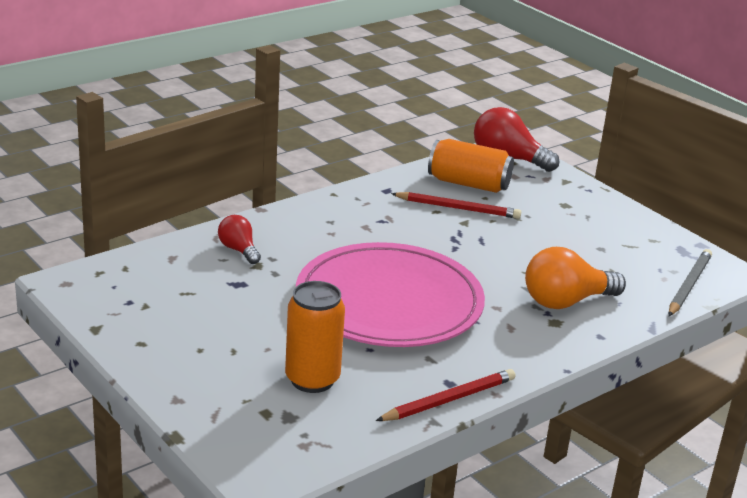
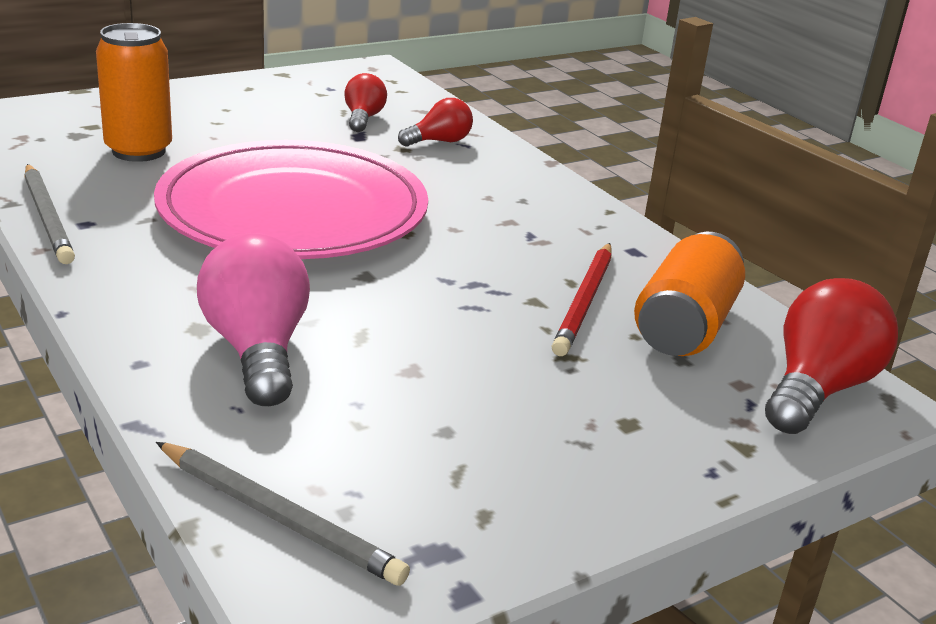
camera: 95 degrees right, 0 degrees up
red pencil [376,369,516,421] -> grey pencil [24,164,75,264]
orange light bulb [525,247,626,309] -> pink light bulb [197,233,310,406]
none -> red light bulb [344,73,387,132]

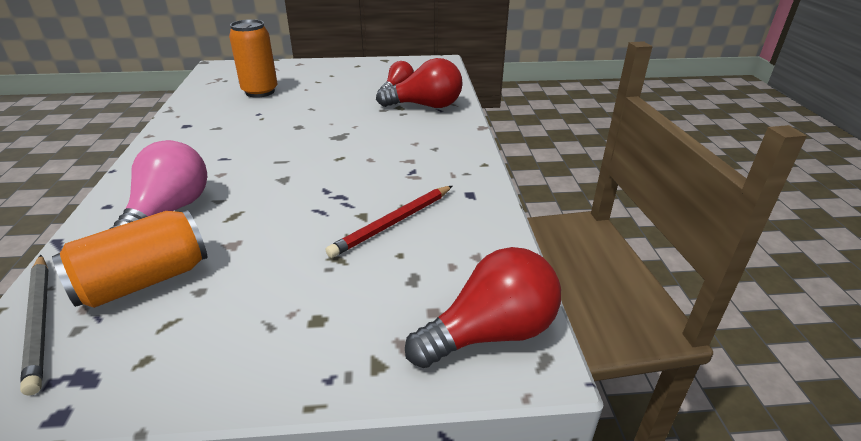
camera: 30 degrees right, 5 degrees up
grey pencil [24,164,75,264] -> none
pink plate [154,140,428,259] -> none
red light bulb [398,98,473,147] -> red light bulb [376,58,462,108], size x1.74
orange can [634,232,745,356] -> orange can moved to [52,209,207,308]

